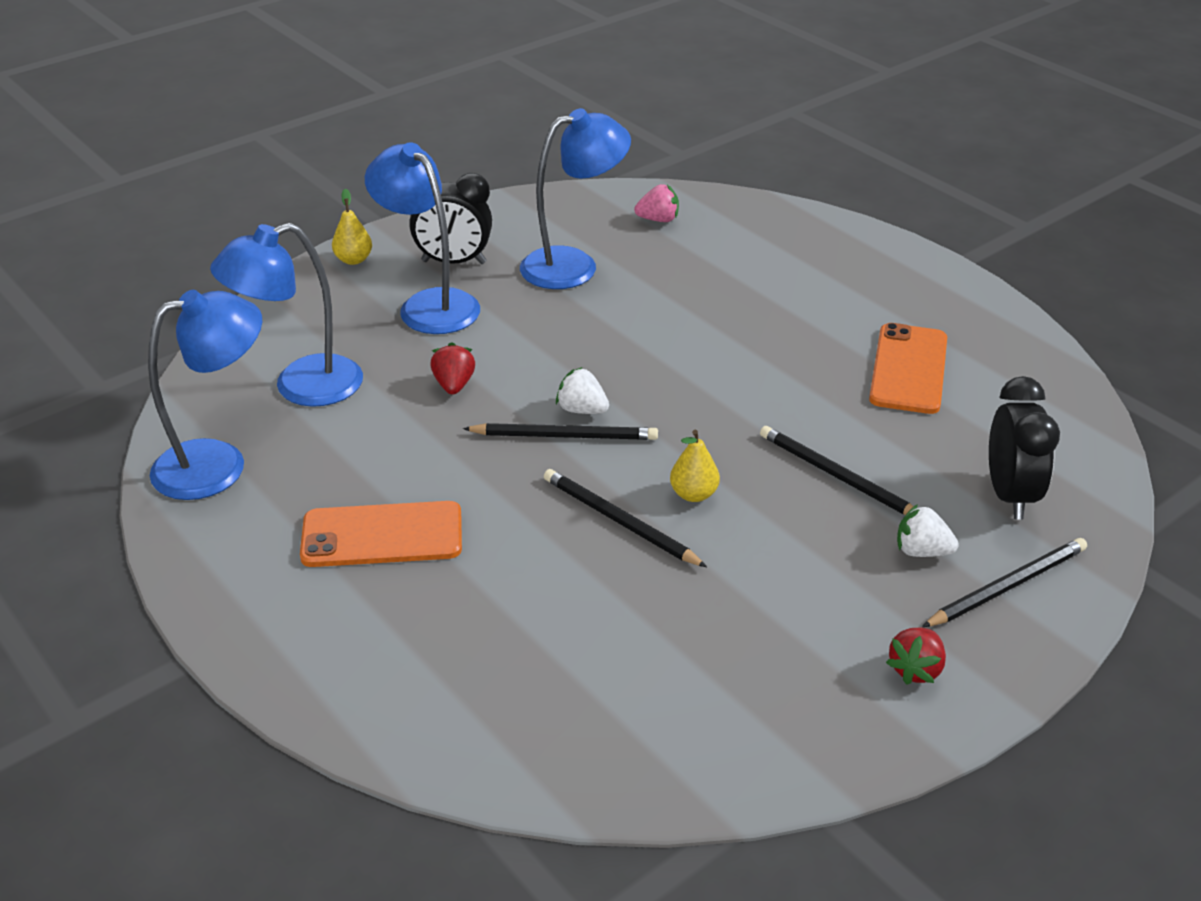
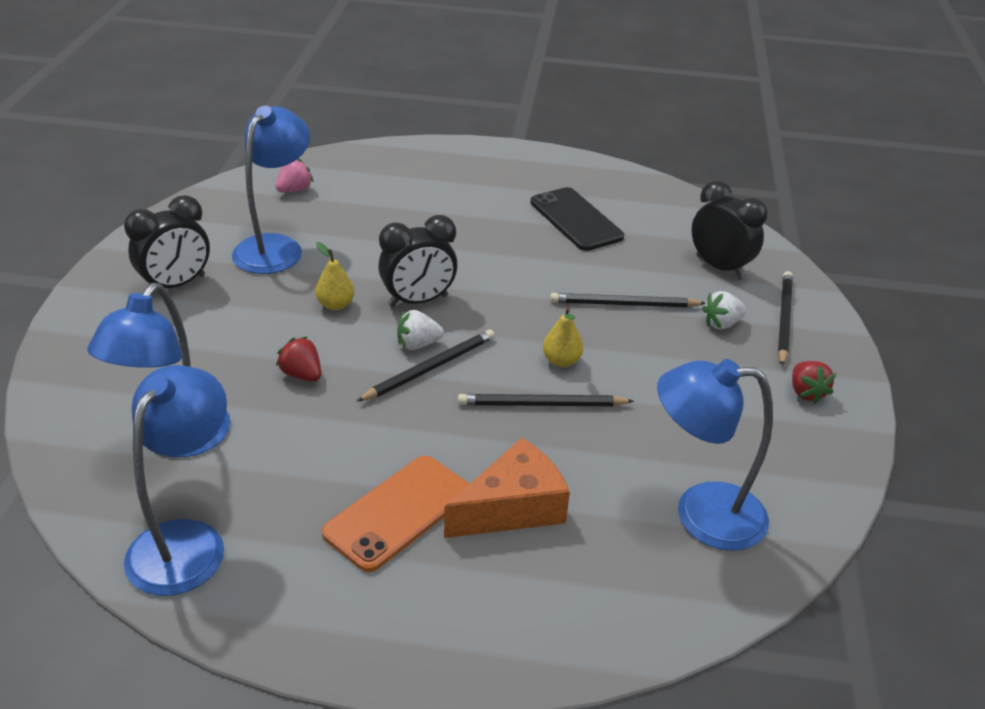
camera: 45 degrees left, 0 degrees up
yellow pear [332,188,372,265] -> yellow pear moved to [316,242,354,310]
blue lamp [365,142,480,334] -> blue lamp moved to [657,359,773,551]
orange phone [869,323,947,414] -> black phone [531,187,624,251]
none -> black clock [378,215,457,307]
none -> orange cheese [444,438,570,538]

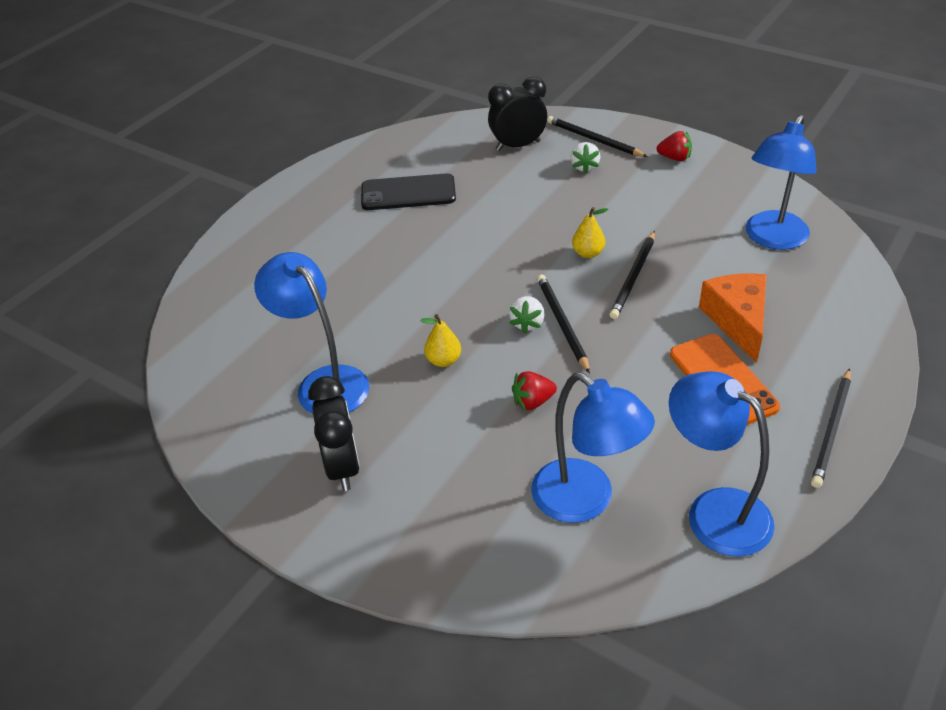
camera: 60 degrees left, 5 degrees up
pink strawberry [275,158,314,192] -> none
black clock [378,215,457,307] -> none
black pencil [550,293,706,307] -> black pencil moved to [811,368,851,488]

